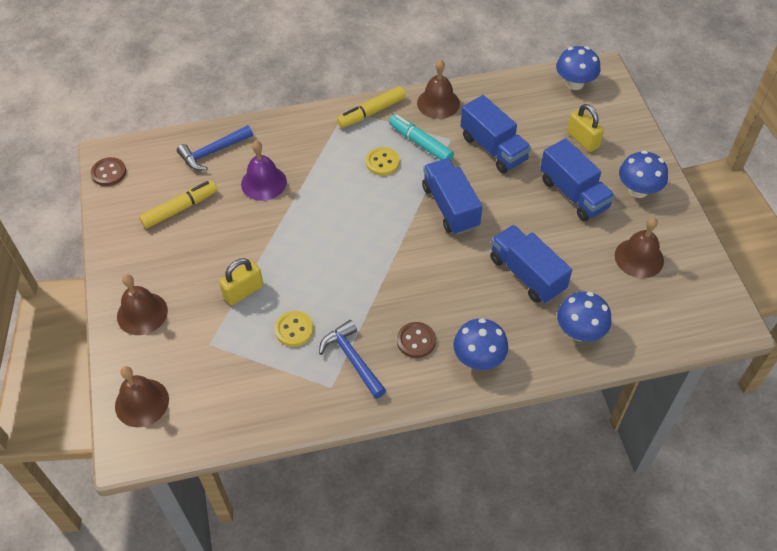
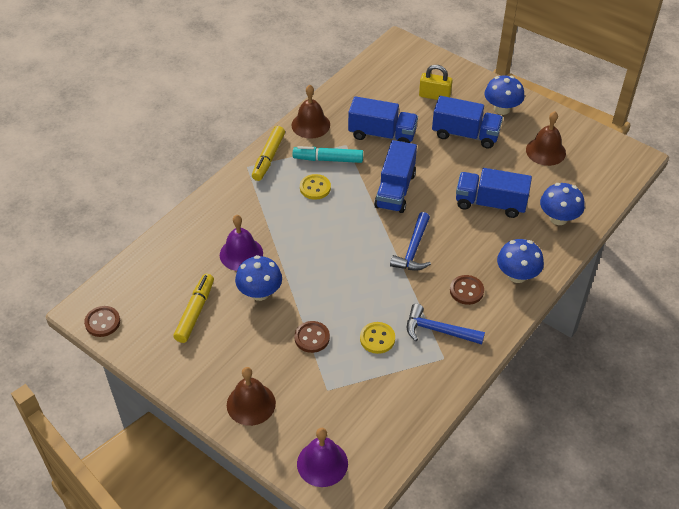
camera: 40 degrees left, 5 degrees down
brown bell [115,366,169,427] -> purple bell [297,428,348,487]
blue hammer [177,125,253,171] -> blue hammer moved to [390,212,431,271]
yellow padlock [219,258,264,305] -> brown button [294,321,330,353]
blue truck [422,158,482,235] -> blue truck turned 105 degrees counterclockwise [374,140,417,213]
blue mushroom [556,46,600,90] -> blue mushroom moved to [235,255,282,301]

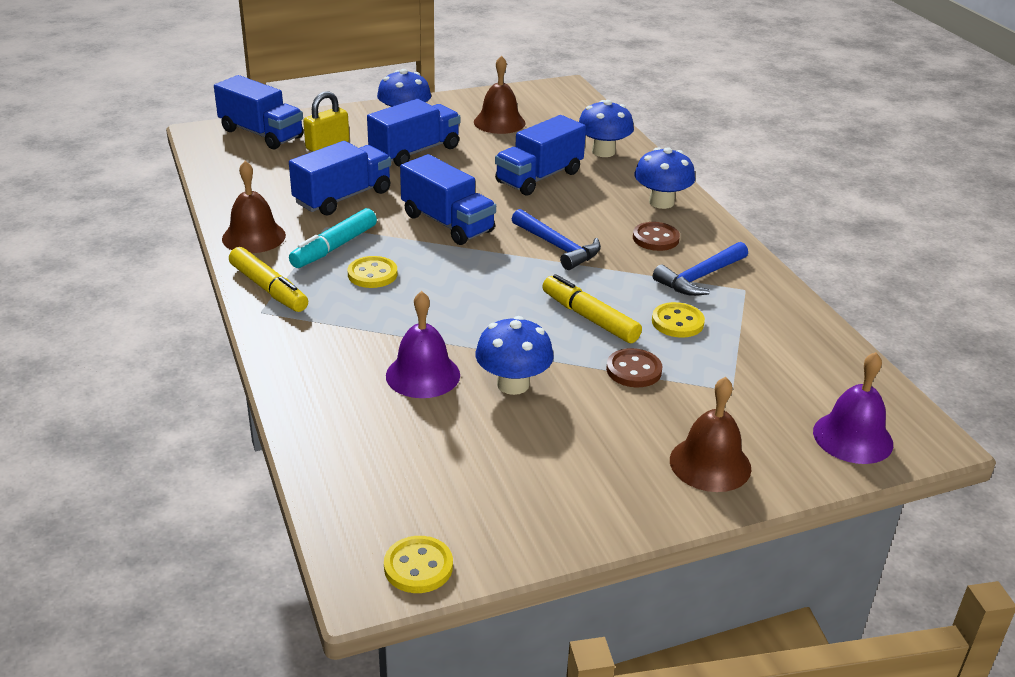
camera: 60 degrees left, 15 degrees down
brown button [84,306,120,337] -> yellow button [384,536,453,593]
yellow marker [173,274,214,343] -> yellow marker moved to [542,274,642,343]
none -> blue truck [214,75,304,150]

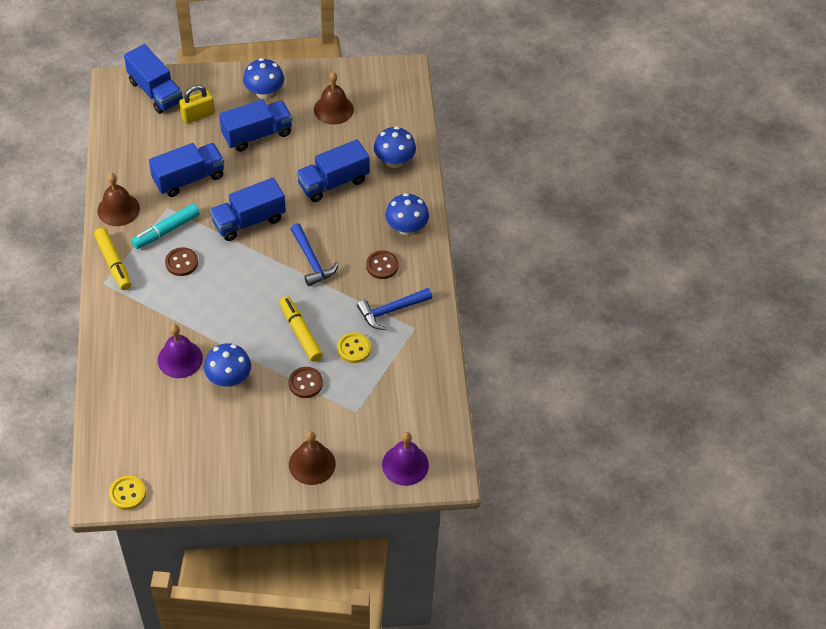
camera: 15 degrees right, 20 degrees up
yellow button [348,256,397,288] -> brown button [165,247,198,276]
blue truck [400,154,496,245] -> blue truck turned 90 degrees clockwise [210,178,286,241]

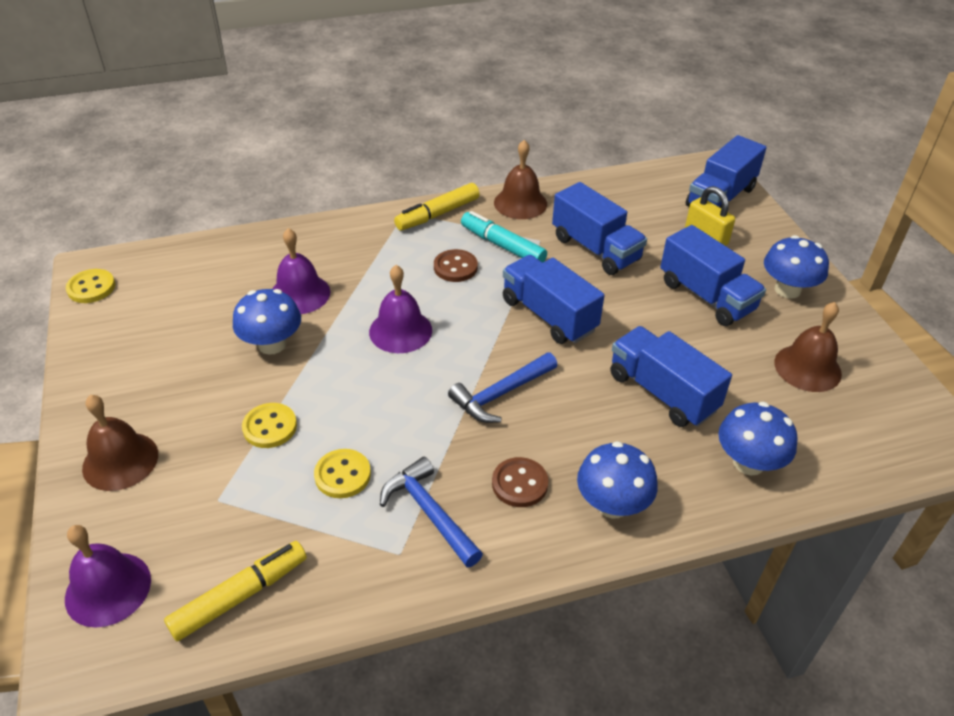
camera: 80 degrees right, 10 degrees down
yellow marker [280,296,323,362] -> yellow marker moved to [164,541,307,641]
brown button [289,367,323,398] -> yellow button [242,403,297,448]
none -> purple bell [369,265,432,353]

